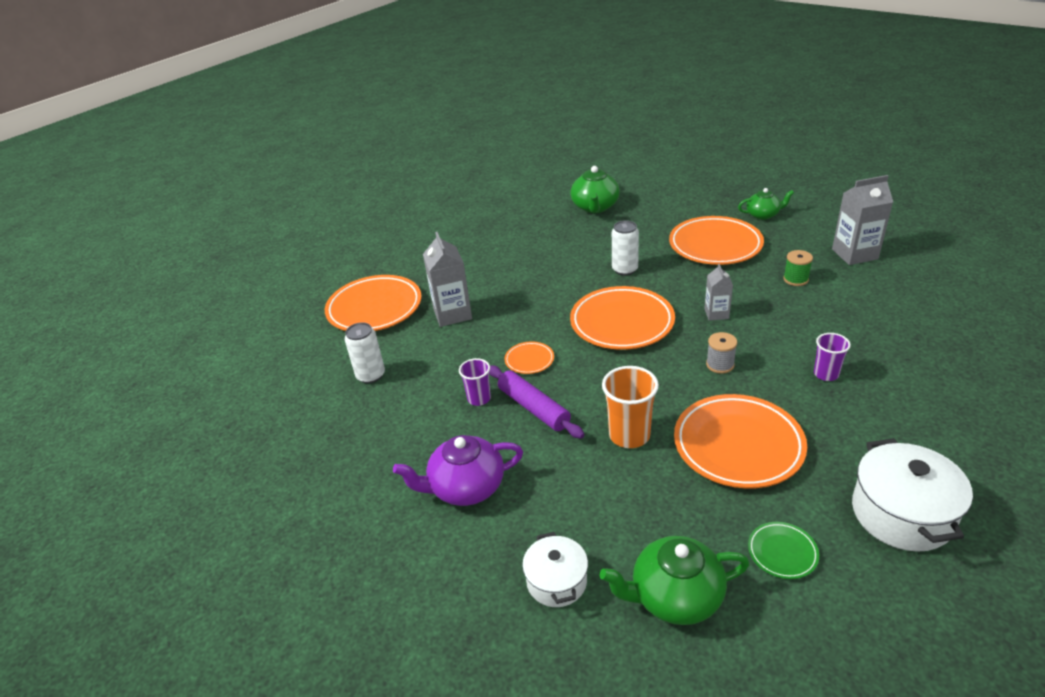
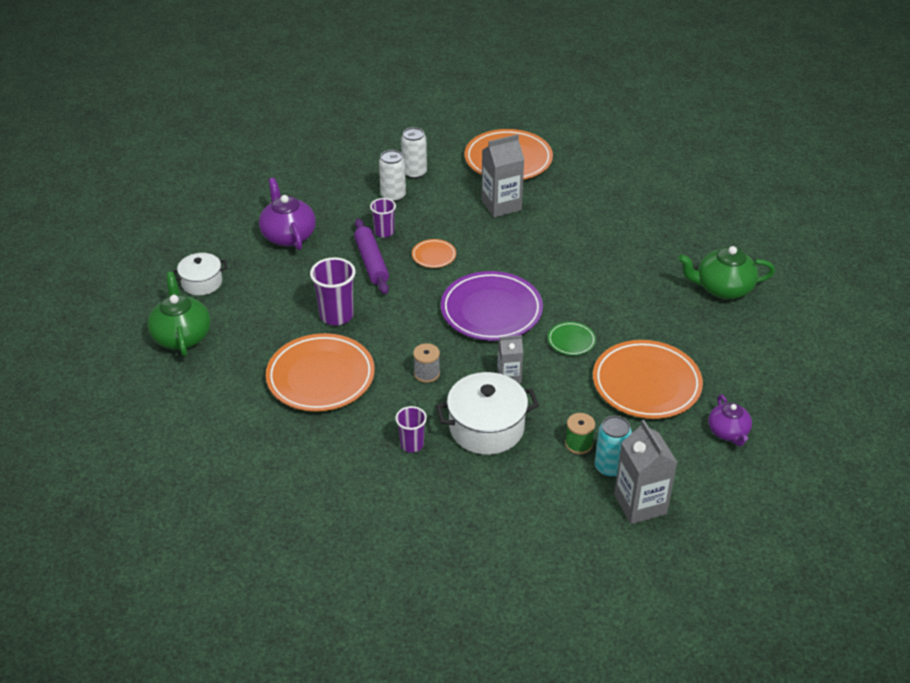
camera: 80 degrees right, 5 degrees up
purple rolling pin [489,365,584,439] -> purple rolling pin turned 60 degrees counterclockwise [354,219,389,294]
orange plate [570,286,675,350] -> purple plate [441,271,543,341]
orange cup [602,366,659,448] -> purple cup [310,257,356,325]
white can [612,220,639,276] -> white can moved to [379,150,406,202]
green teapot [738,188,794,220] -> purple teapot [708,394,752,446]
green plate [748,522,819,579] -> green plate moved to [548,322,596,355]
white pot [852,438,973,552] -> white pot moved to [436,372,539,455]
none -> turquoise can [595,416,632,477]

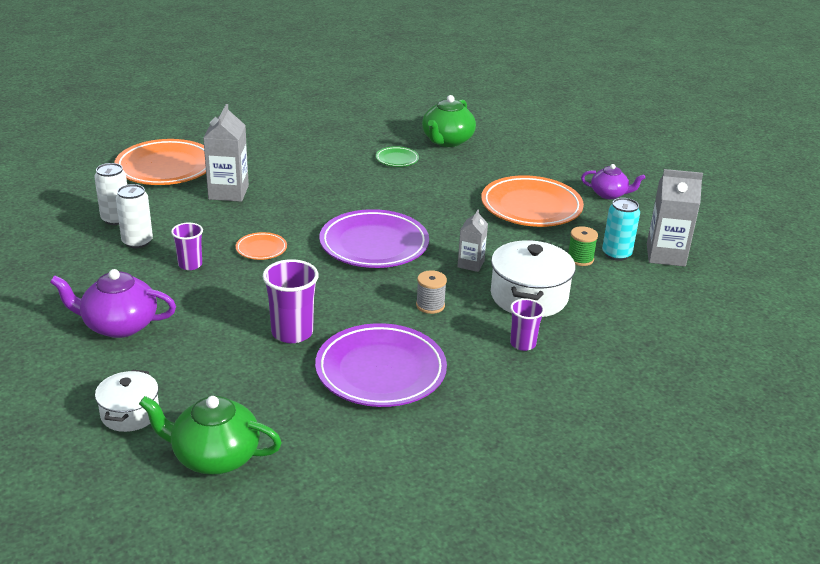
camera: 65 degrees left, 10 degrees down
orange plate [266,333,375,412] -> purple plate [315,323,447,407]
purple rolling pin [354,219,389,294] -> none
green plate [548,322,596,355] -> green plate moved to [376,146,419,167]

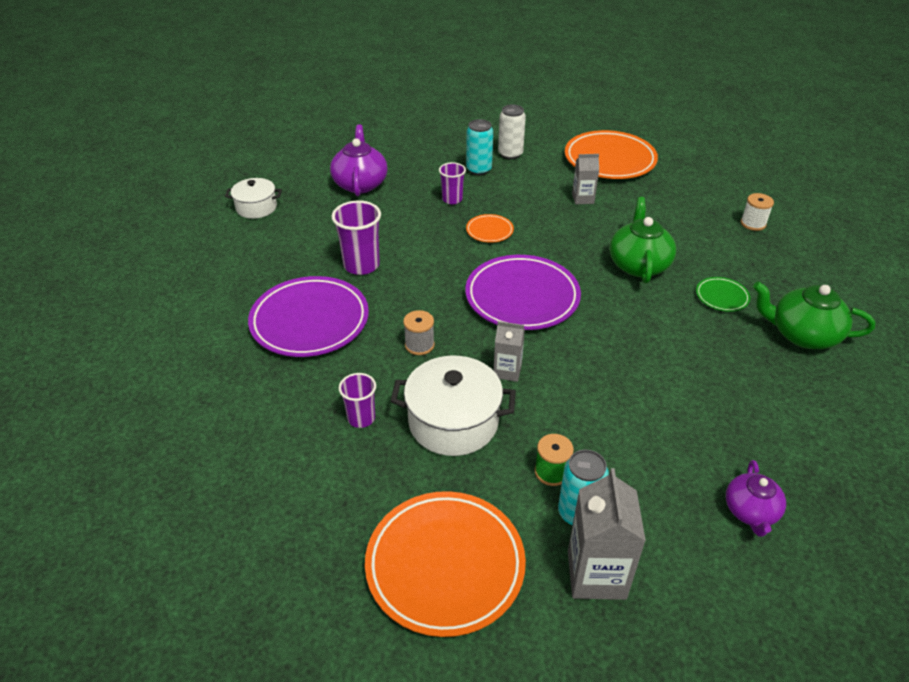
camera: 85 degrees right, 10 degrees up
white can [116,184,153,248] -> turquoise can [466,119,493,175]
green teapot [139,396,282,475] -> green teapot moved to [609,197,676,283]
grey carton [203,104,249,202] -> grey carton [572,154,599,204], size x0.59
orange plate [481,175,584,227] -> orange plate moved to [365,491,526,637]
none -> white spool [741,193,774,231]

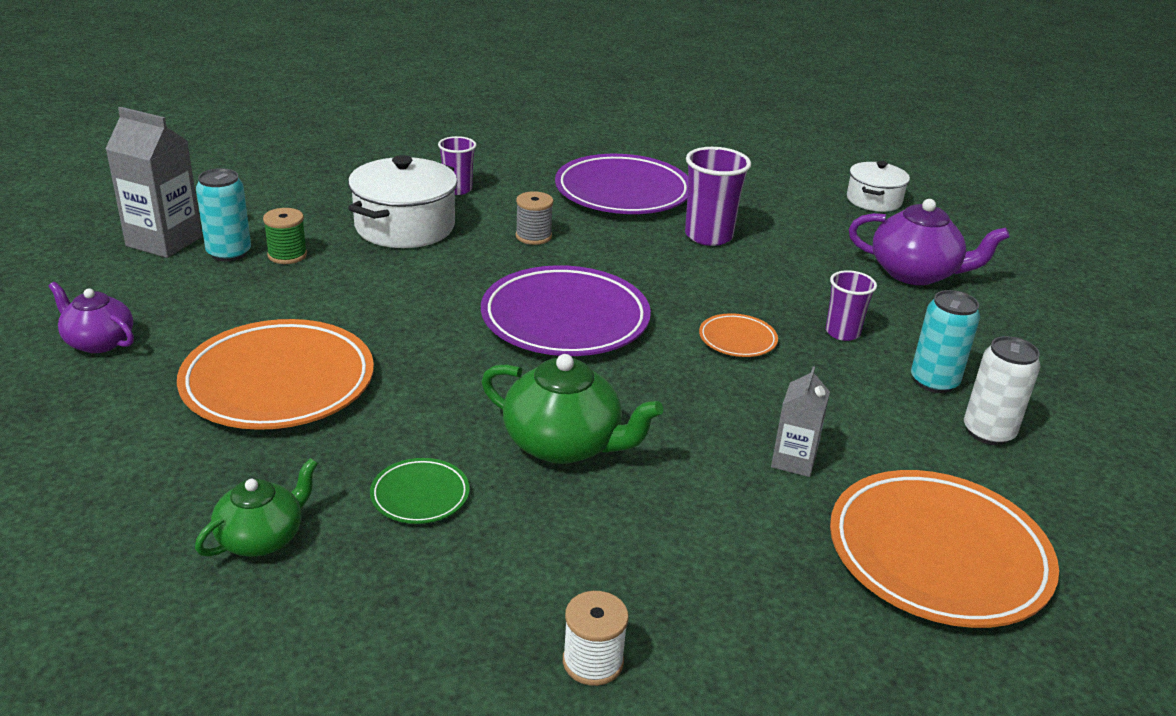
camera: 110 degrees right, 10 degrees down
orange plate [365,491,526,637] -> orange plate moved to [177,319,374,430]
grey carton [493,321,525,382] -> none
green teapot [753,282,875,349] -> green teapot [195,458,318,557], size x0.64

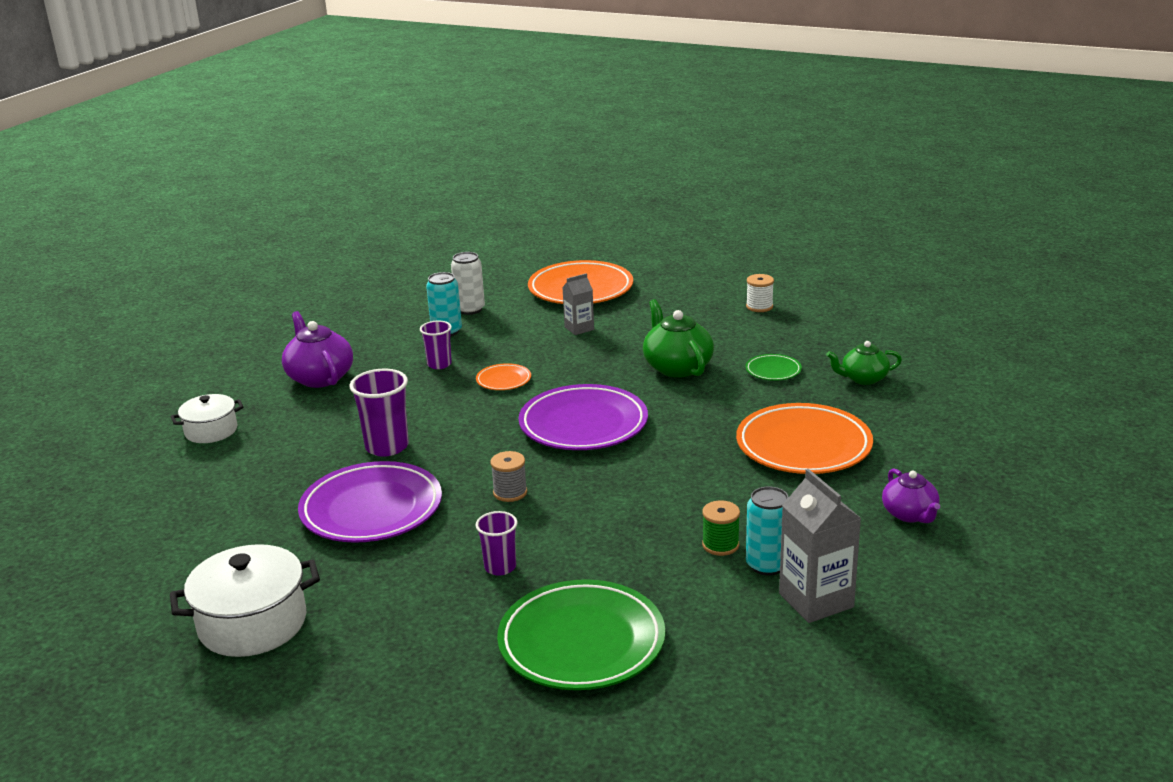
camera: 135 degrees left, 5 degrees down
white pot [348,155,458,248] -> white pot moved to [170,544,320,657]
none -> green plate [497,579,665,690]

